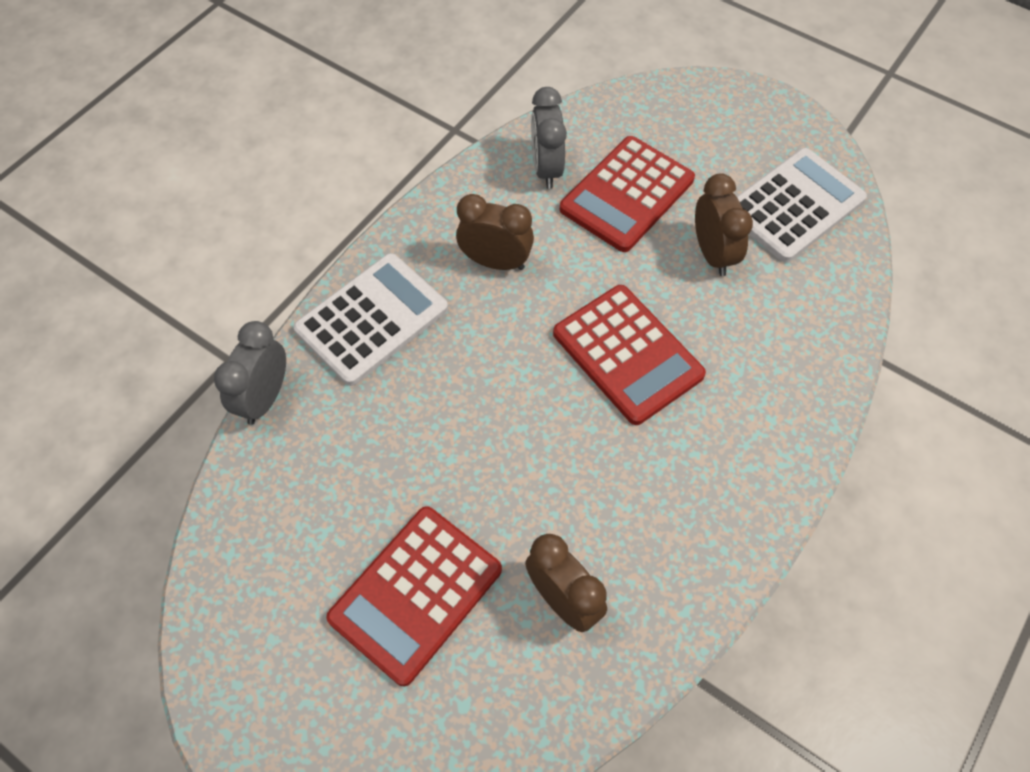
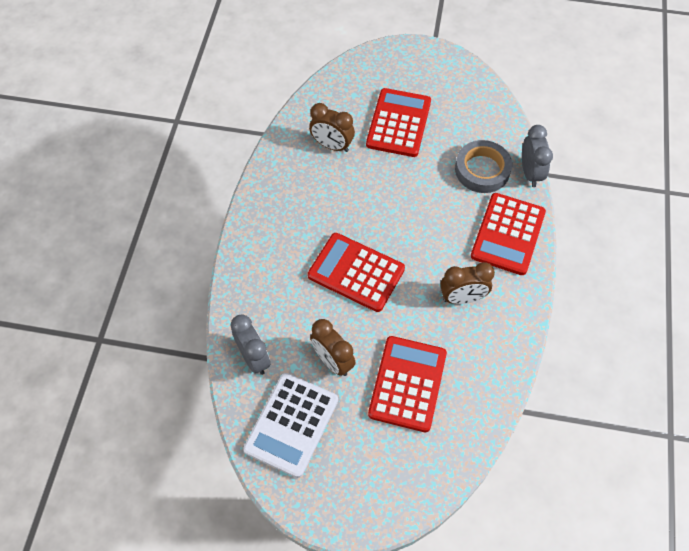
camera: 155 degrees right, 0 degrees up
white calculator [293,253,448,386] -> red calculator [471,193,546,275]
grey clock [531,87,567,189] -> grey clock moved to [230,314,270,375]
none -> grey tape [455,140,512,193]

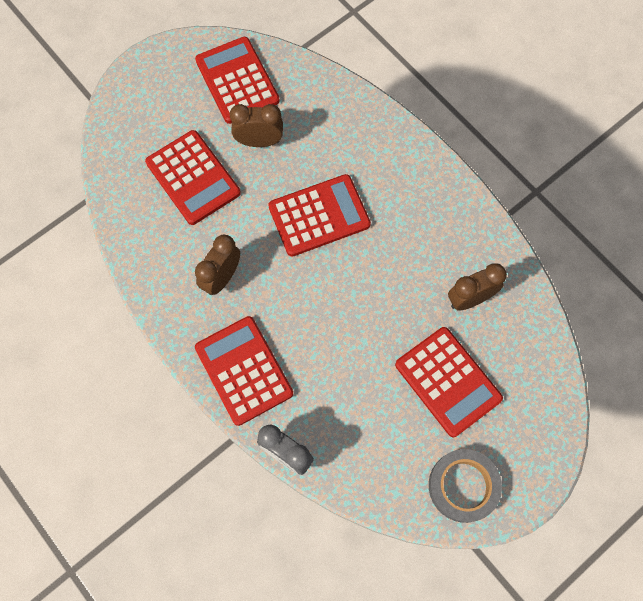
camera: 130 degrees right, 10 degrees up
grey clock [230,314,270,375] -> none
white calculator [243,373,338,478] -> red calculator [195,37,280,124]
grey tape [455,140,512,193] -> grey tape moved to [429,449,502,523]

